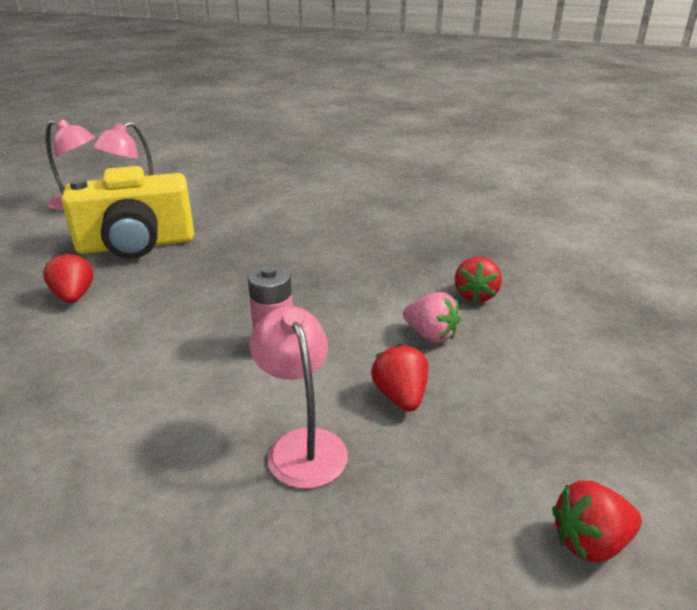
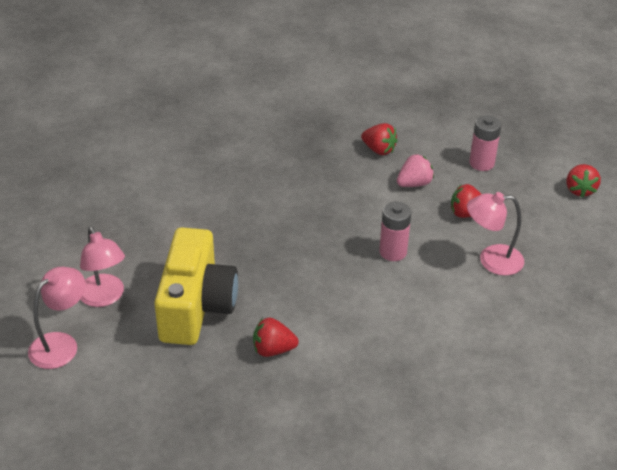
camera: 70 degrees left, 10 degrees up
none -> pink battery [469,115,501,171]

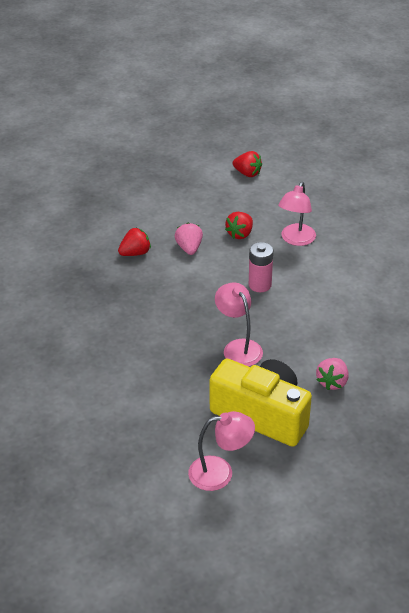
camera: 65 degrees left, 0 degrees up
pink lamp [28,267,85,369] -> pink lamp moved to [215,282,263,367]
red strawberry [253,318,299,357] -> pink strawberry [316,358,349,390]
pink battery [469,115,501,171] -> none

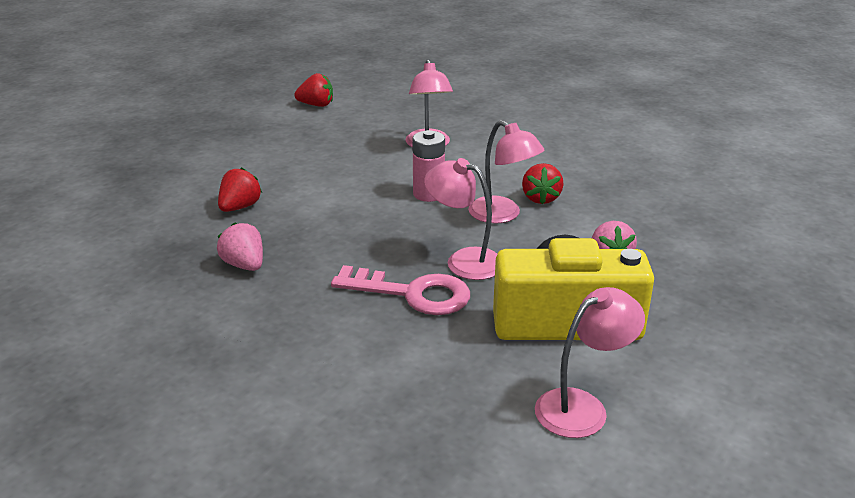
camera: 30 degrees left, 10 degrees down
pink strawberry [174,223,203,255] -> pink strawberry moved to [217,222,263,271]
red strawberry [225,212,253,239] -> red strawberry moved to [522,163,564,204]
none -> pink key [331,265,470,315]
none -> pink lamp [468,120,544,224]

